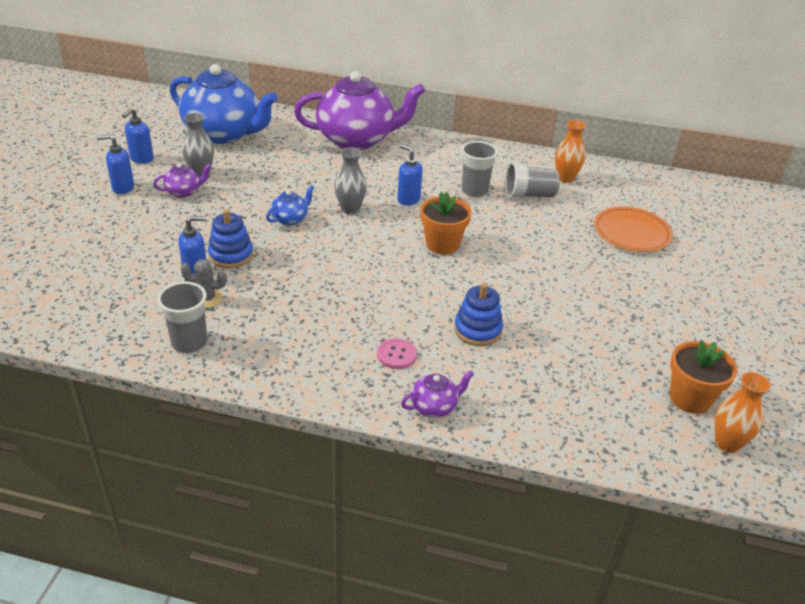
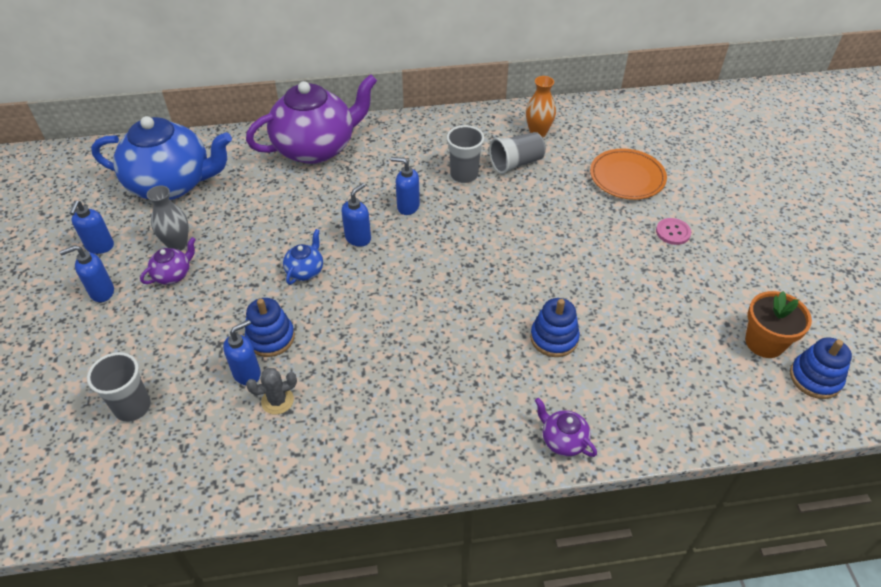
camera: 20 degrees left, 10 degrees up
grey cup [157,281,207,353] -> grey cup moved to [87,352,151,422]
grey vase [334,147,367,215] -> blue soap dispenser [341,183,371,247]
pink button [377,338,417,369] -> pink button moved to [656,218,691,245]
purple teapot [401,371,474,418] -> purple teapot turned 90 degrees counterclockwise [535,398,597,457]
orange flower pot [420,192,472,254] -> none
orange vase [715,372,771,453] -> blue stacking toy [790,337,852,399]

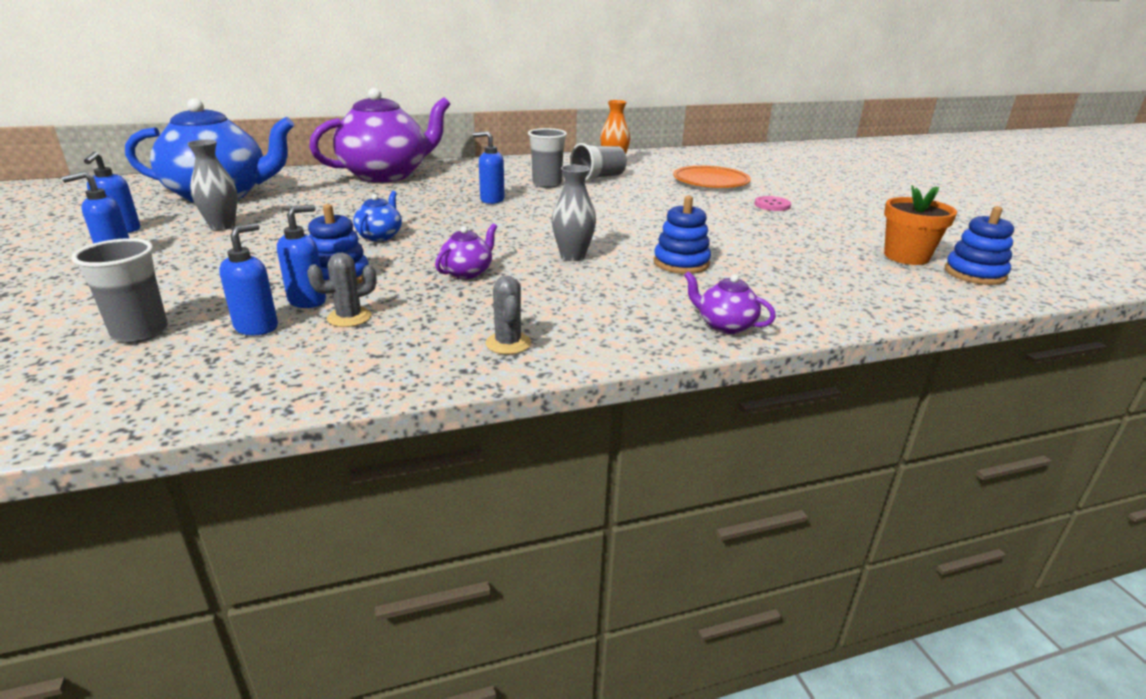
camera: 10 degrees left, 20 degrees down
purple teapot [140,237,196,284] -> purple teapot moved to [435,223,497,279]
blue soap dispenser [341,183,371,247] -> blue soap dispenser moved to [219,223,278,335]
none -> grey cactus [485,276,531,355]
none -> grey vase [552,165,596,261]

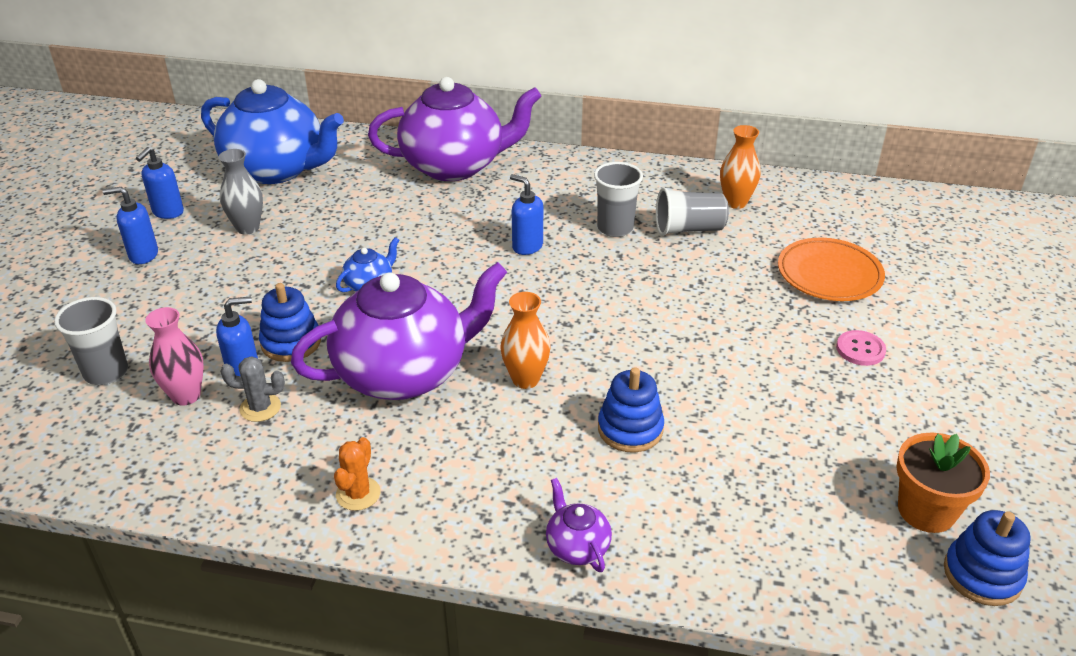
camera: 30 degrees right, 10 degrees up
blue soap dispenser [219,223,278,335] -> pink vase [145,307,204,406]
purple teapot [435,223,497,279] -> purple teapot [291,262,507,400], size x2.44
grey cactus [485,276,531,355] -> orange cactus [334,437,380,511]
grey vase [552,165,596,261] -> orange vase [500,292,551,389]

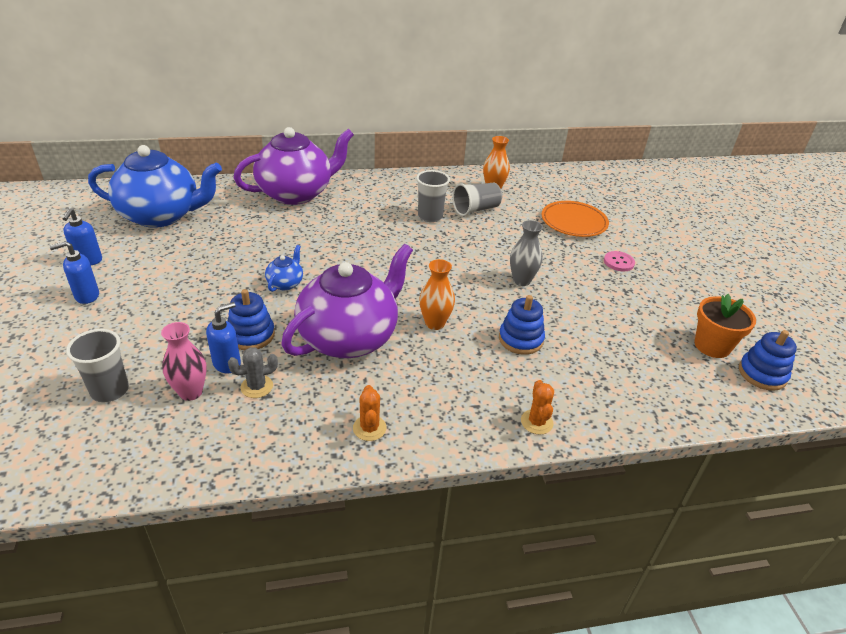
camera: 25 degrees left, 0 degrees up
grey vase [218,149,263,235] -> grey vase moved to [510,220,543,286]
blue soap dispenser [510,174,543,255] -> none
purple teapot [546,478,612,572] -> orange cactus [521,380,554,435]

